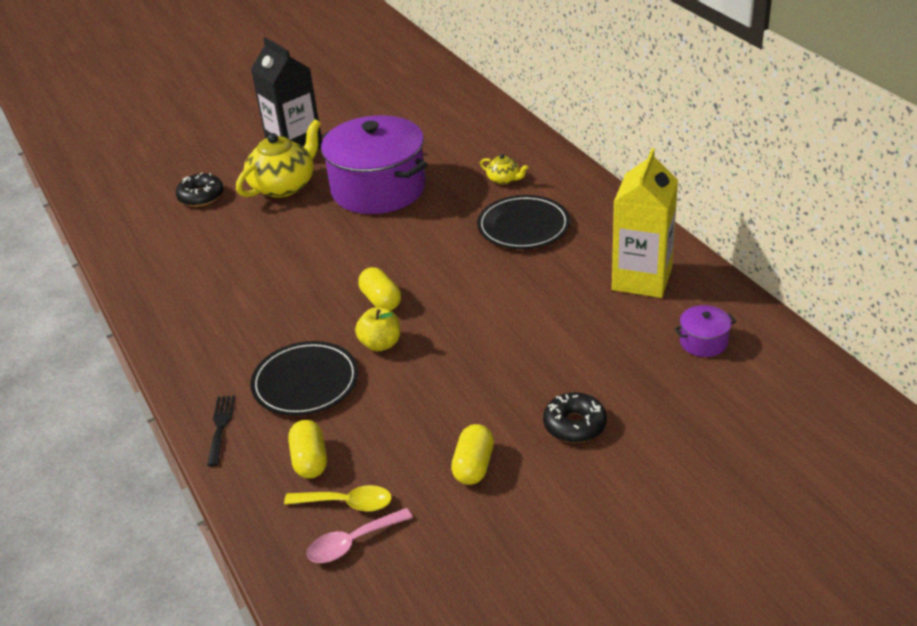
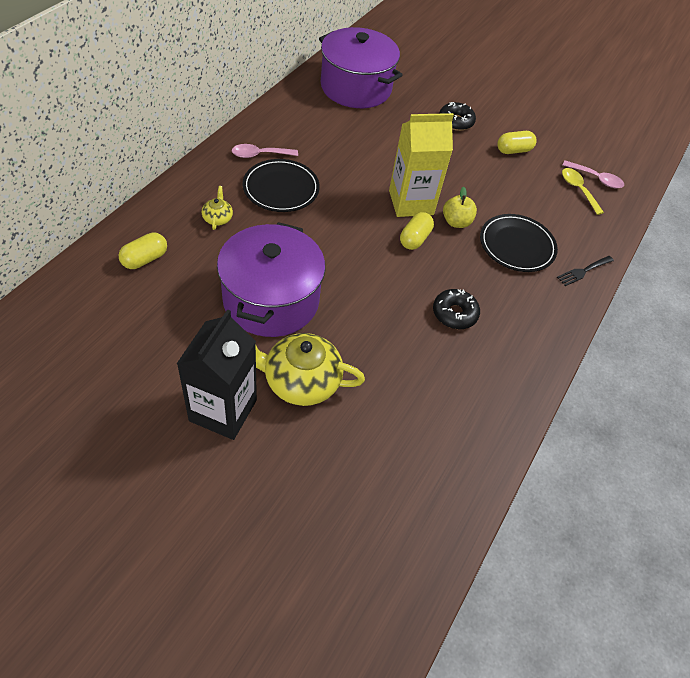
camera: 130 degrees left, 15 degrees up
black donut [176,172,224,207] -> black donut moved to [433,289,480,329]
yellow capsule [288,420,327,478] -> yellow capsule moved to [119,233,167,269]
yellow carton [612,148,678,298] -> yellow carton moved to [389,113,454,217]
purple pot [674,305,736,357] -> purple pot [319,27,403,108], size x2.47
none -> pink spoon [232,144,298,158]

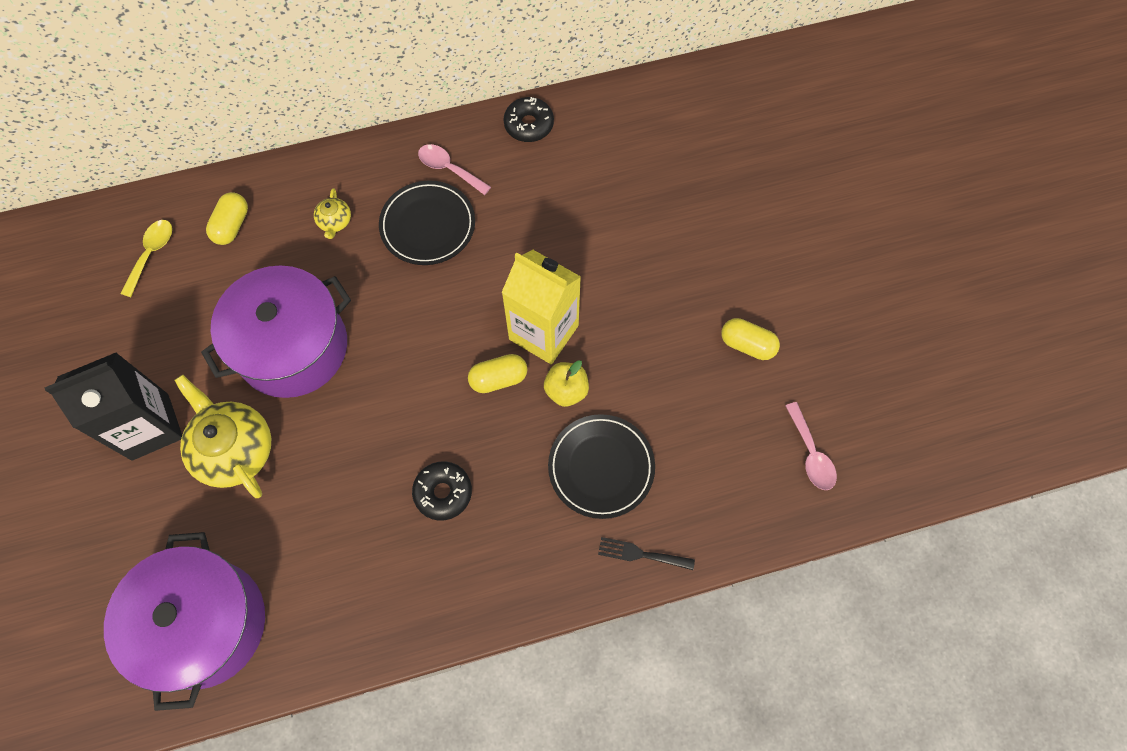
camera: 50 degrees right, 15 degrees up
yellow capsule [119,233,167,269] -> yellow capsule turned 75 degrees counterclockwise [206,192,248,245]
yellow teapot [202,186,233,230] -> yellow teapot turned 135 degrees clockwise [314,188,351,239]
purple pot [319,27,403,108] -> purple pot moved to [104,532,265,711]
black donut [439,102,476,131] -> black donut moved to [504,97,554,142]
yellow spoon [562,168,604,215] -> yellow spoon moved to [120,220,172,297]

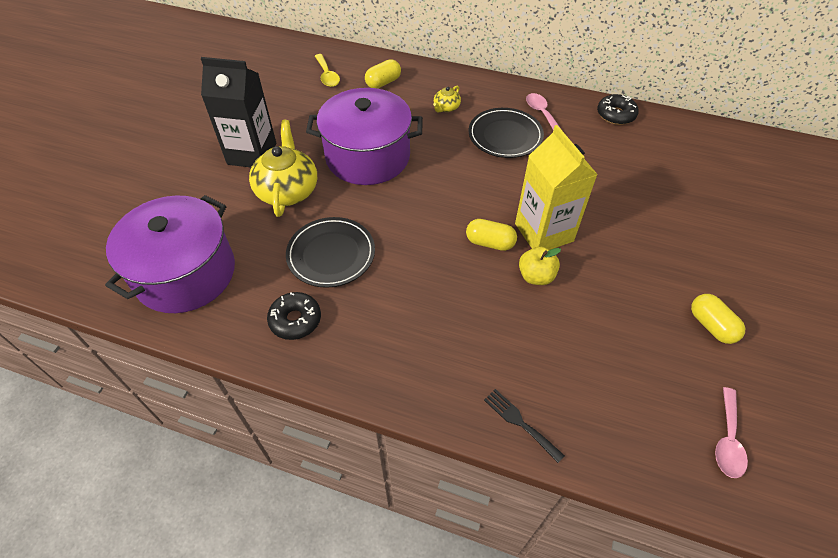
camera: 35 degrees right, 15 degrees down
yellow spoon [120,220,172,297] -> yellow spoon turned 105 degrees clockwise [315,54,340,87]
black donut [412,461,472,521] -> black donut moved to [267,292,321,340]
black plate [548,414,655,519] -> black plate moved to [286,217,375,288]

